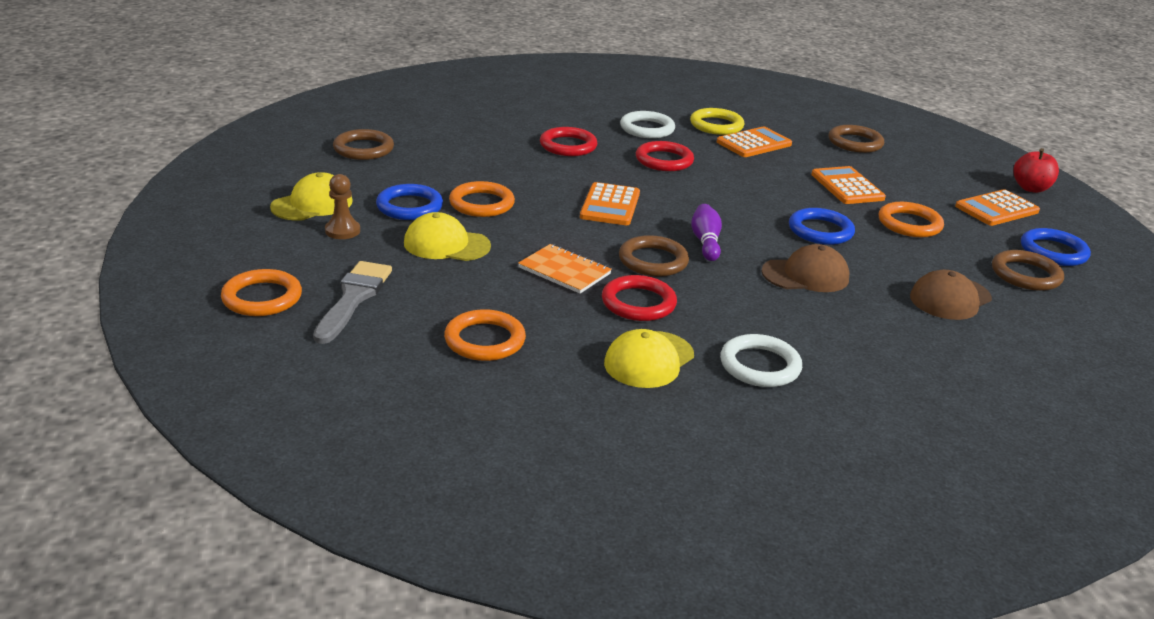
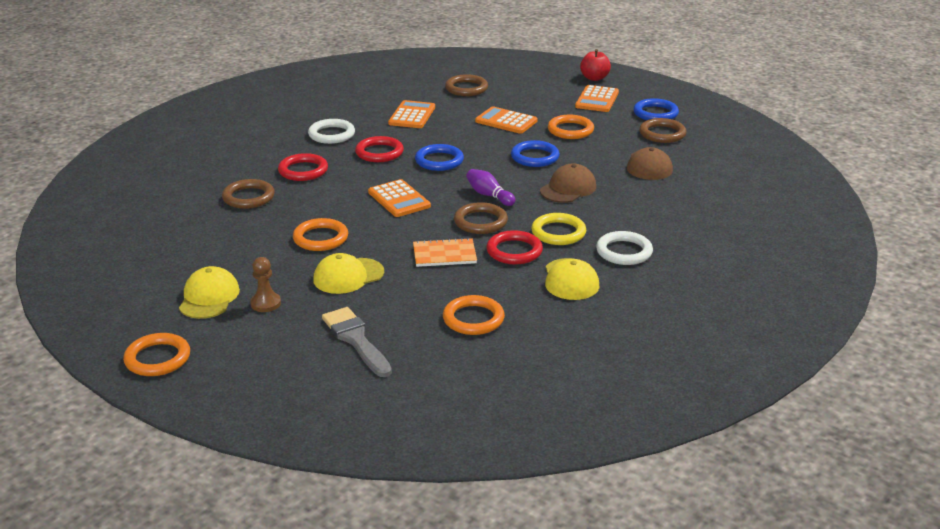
camera: 40 degrees left, 0 degrees up
orange ring [221,269,302,316] -> orange ring moved to [123,333,190,376]
brown ring [333,129,394,160] -> brown ring moved to [222,179,275,209]
blue ring [376,184,443,220] -> blue ring moved to [415,144,464,171]
yellow ring [690,108,744,135] -> yellow ring moved to [531,213,586,245]

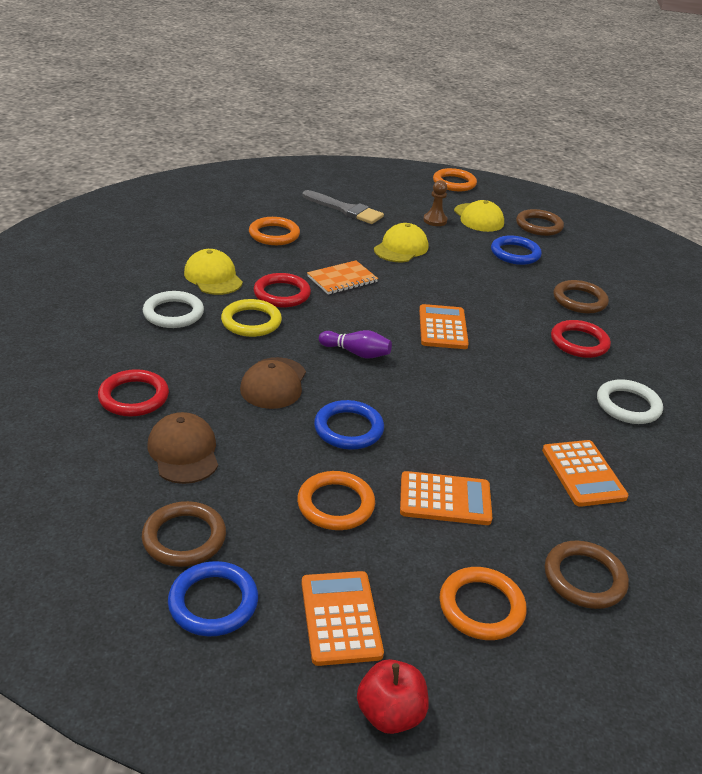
camera: 150 degrees right, 5 degrees up
orange ring [293,218,348,251] -> orange ring moved to [440,567,527,640]
red ring [355,136,404,162] -> red ring moved to [98,369,169,417]
orange calculator [368,179,431,217] -> orange calculator turned 60 degrees clockwise [419,304,469,349]
blue ring [415,144,464,171] -> blue ring moved to [491,235,542,265]
brown ring [454,202,508,234] -> brown ring moved to [516,209,564,236]

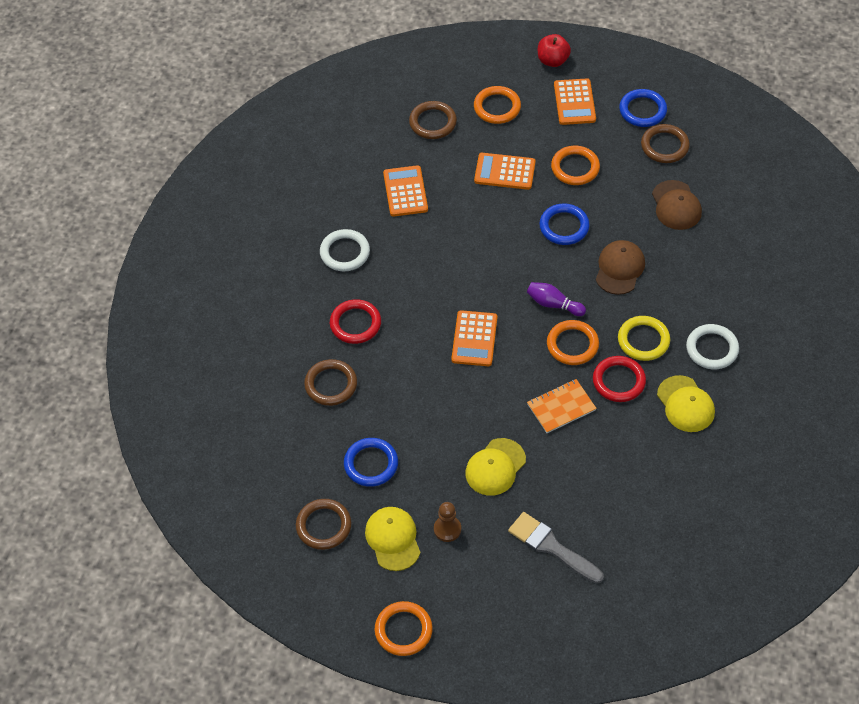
camera: 170 degrees left, 20 degrees up
red ring [98,369,169,417] -> none
orange ring [249,217,300,245] -> orange ring moved to [547,320,599,365]

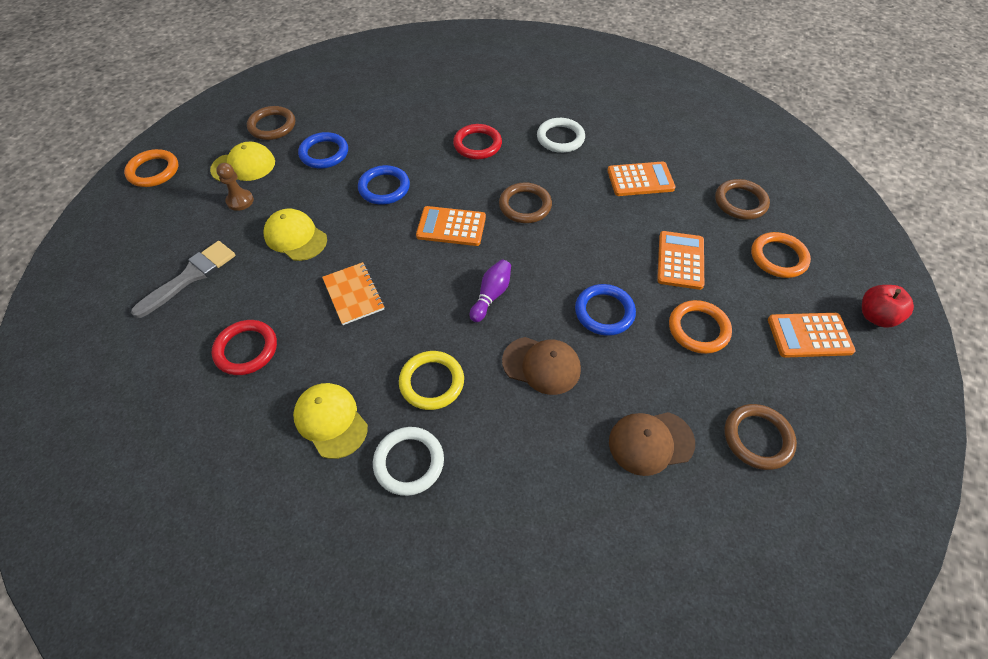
camera: 90 degrees right, 0 degrees up
brown ring [304,359,357,406] -> brown ring moved to [499,182,552,223]
orange ring [547,320,599,365] -> none
red ring [593,356,646,402] -> red ring moved to [212,320,277,375]
blue ring [619,89,667,127] -> blue ring moved to [358,165,410,205]
yellow cap [657,375,715,432] -> yellow cap turned 75 degrees clockwise [293,383,368,459]

